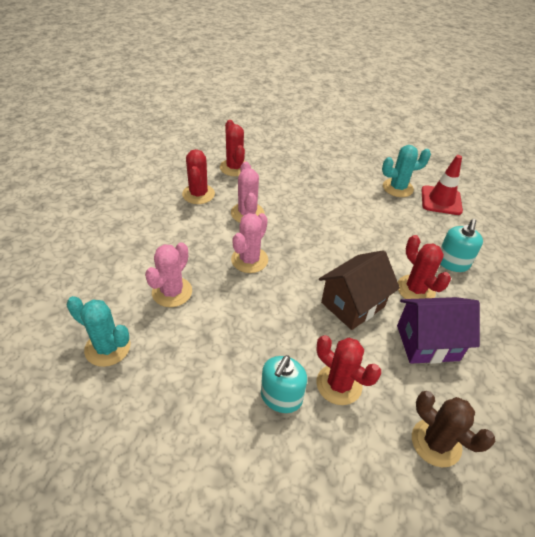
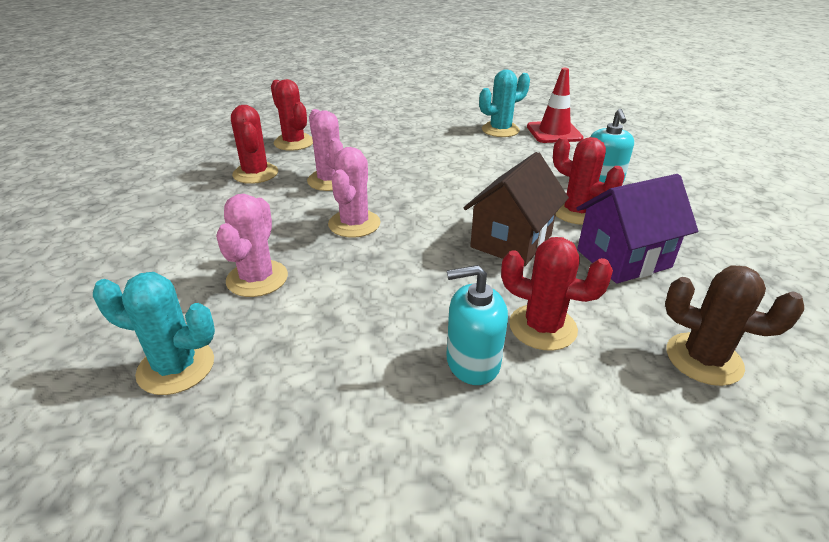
camera: 15 degrees left, 10 degrees down
turquoise soap dispenser [261,355,307,413] -> turquoise soap dispenser turned 75 degrees clockwise [446,265,508,385]

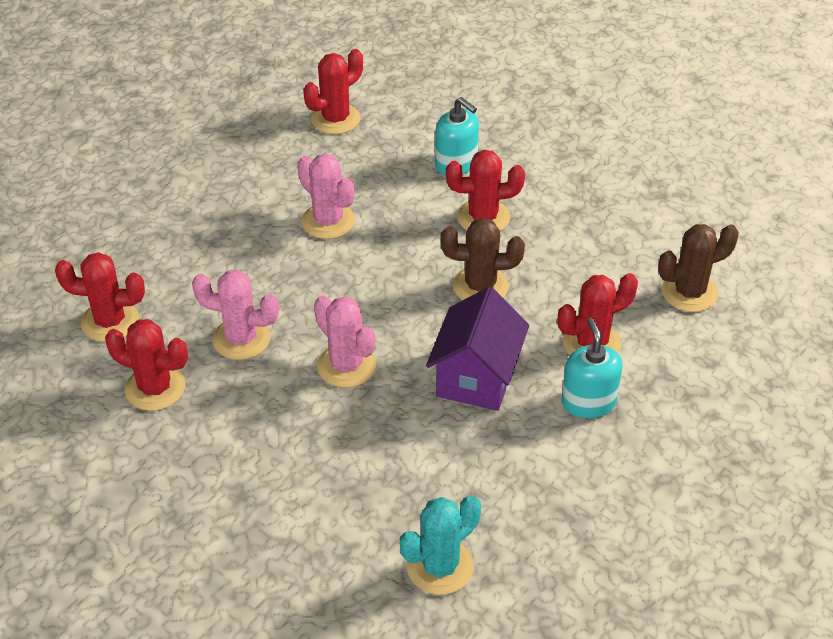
camera: 50 degrees left, 10 degrees up
pink cactus [216,194,288,297] -> pink cactus moved to [297,153,355,239]
turquoise soap dispenser [446,265,508,385] -> turquoise soap dispenser turned 135 degrees clockwise [561,318,623,418]
brown house [464,152,569,266] -> brown cactus [441,218,525,300]
turquoise cactus [479,70,530,137] -> none
red traffic cone [527,68,584,143] -> red cactus [303,49,363,134]
purple house [576,174,698,284] -> purple house moved to [426,287,529,411]

